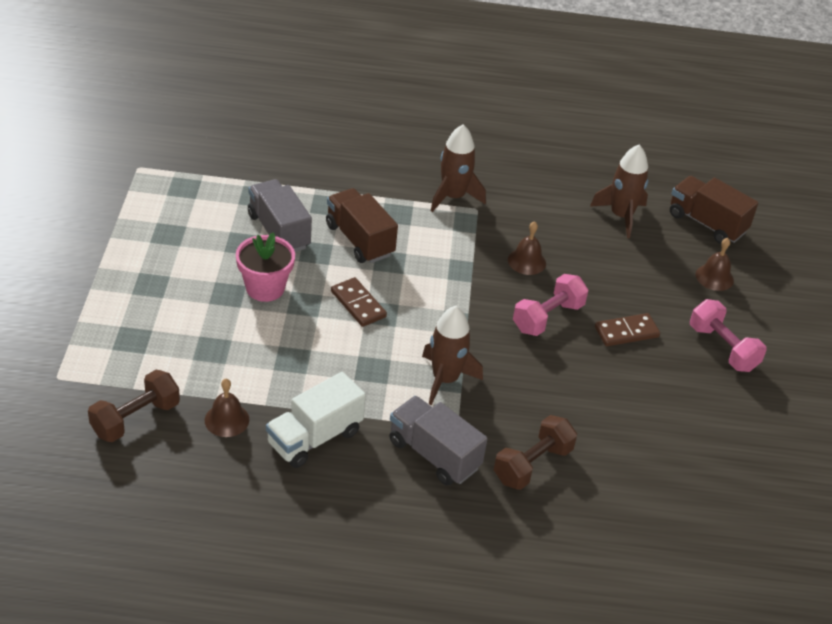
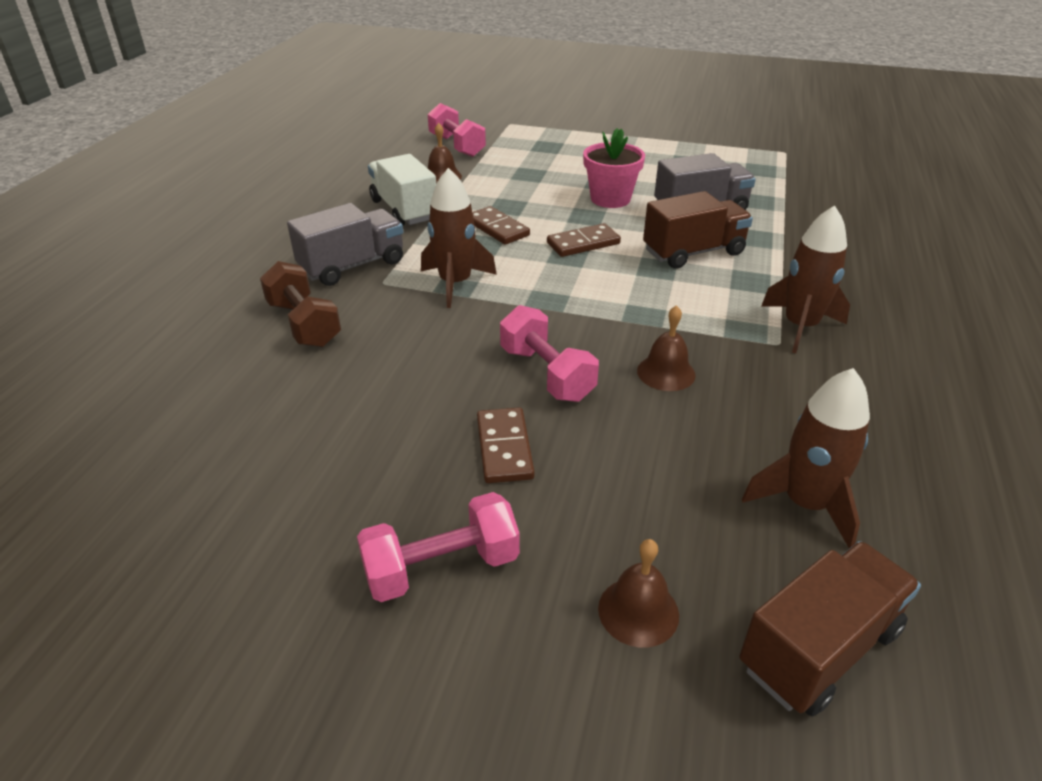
camera: 105 degrees right, 5 degrees down
brown dumbbell [88,370,180,442] -> pink dumbbell [428,103,486,157]
none -> brown domino [472,206,530,245]

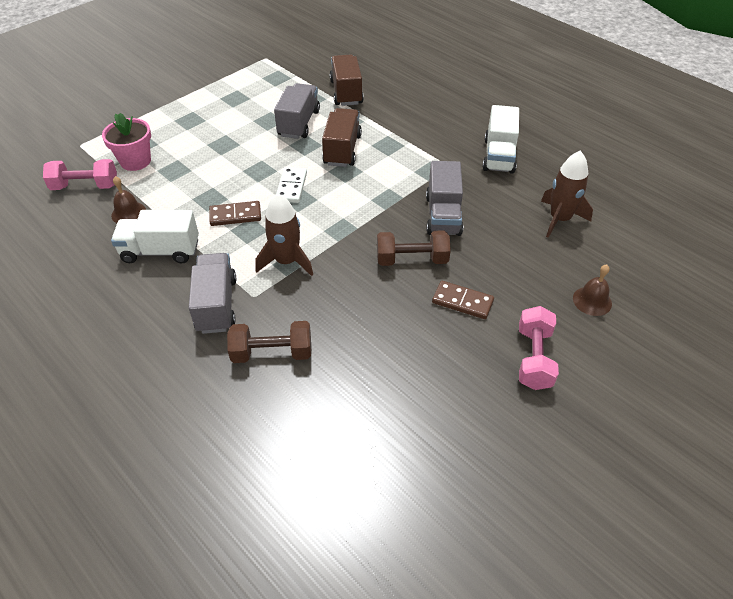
camera: 60 degrees left, 10 degrees up
pink dumbbell [500,305,599,402] -> brown dumbbell [377,230,451,266]
brown domino [547,223,621,257] -> white domino [276,167,307,203]
pink flower pot [583,128,645,208] -> pink flower pot moved to [102,113,151,171]
brown bell [637,305,696,391] -> grey truck [426,161,463,236]
brown truck [739,541,921,717] -> brown truck moved to [329,54,364,106]
brown rocket [761,205,850,353] -> none
none -> white truck [483,105,519,174]

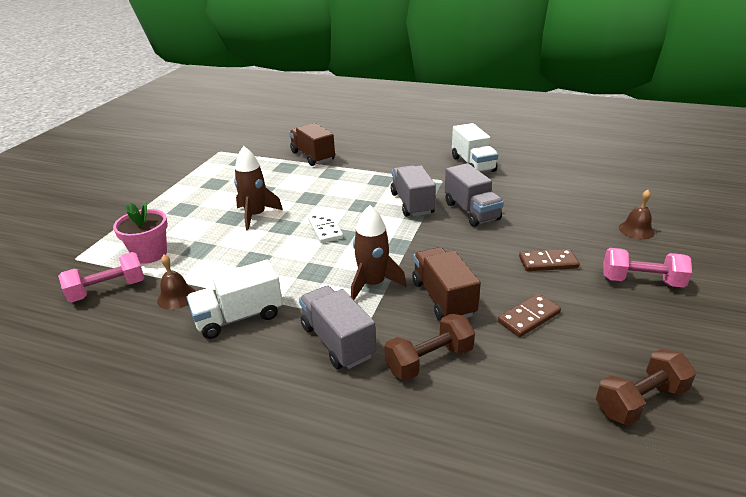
camera: 25 degrees left, 15 degrees down
brown domino [209,201,261,226] -> brown domino moved to [498,294,561,337]
grey truck [274,83,320,139] -> grey truck moved to [391,165,436,217]
brown truck [322,108,362,167] -> brown truck moved to [412,247,481,321]
brown dumbbell [377,230,451,266] -> brown dumbbell moved to [596,349,696,426]
pink dumbbell [519,306,559,390] -> pink dumbbell turned 60 degrees counterclockwise [604,248,692,288]
brown rocket [541,151,593,238] -> brown rocket moved to [234,146,283,231]

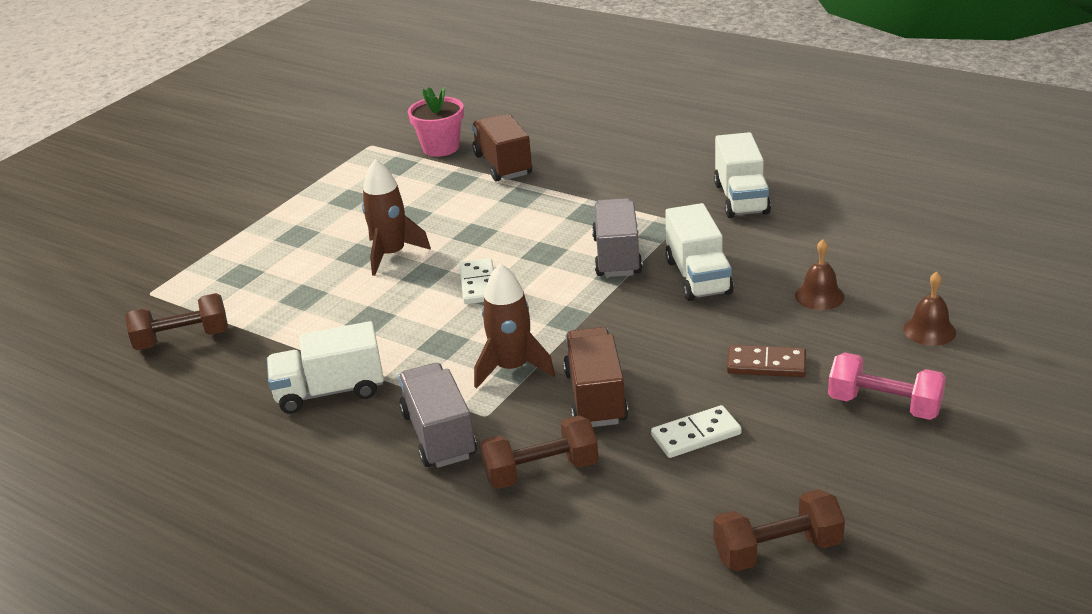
camera: 15 degrees right, 0 degrees up
pink dumbbell [58,252,145,302] -> brown dumbbell [125,293,228,350]
pink flower pot [113,203,168,264] -> pink flower pot moved to [408,87,464,157]
brown bell [157,255,196,310] -> brown bell moved to [795,239,845,310]
grey truck [445,163,504,227] -> white truck [665,203,734,301]
brown domino [498,294,561,337] -> white domino [651,405,742,458]

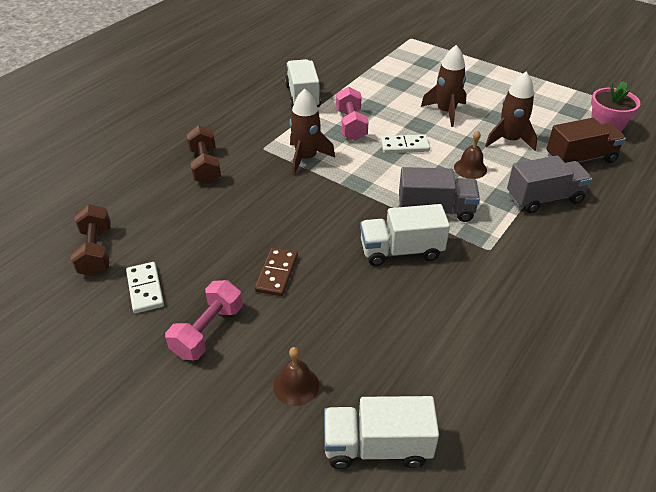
camera: 90 degrees right, 10 degrees up
brown dumbbell [125,293,228,350] -> none
grey truck [398,363,477,468] -> grey truck moved to [507,155,592,213]
brown truck [563,327,628,427] -> none
white domino [651,405,742,458] -> white domino moved to [126,262,164,313]
white truck [714,132,771,218] -> white truck moved to [324,396,439,469]
brown bell [795,239,845,310] -> brown bell moved to [454,131,487,179]
none -> pink dumbbell [336,87,369,141]
none -> brown rocket [485,72,537,151]

